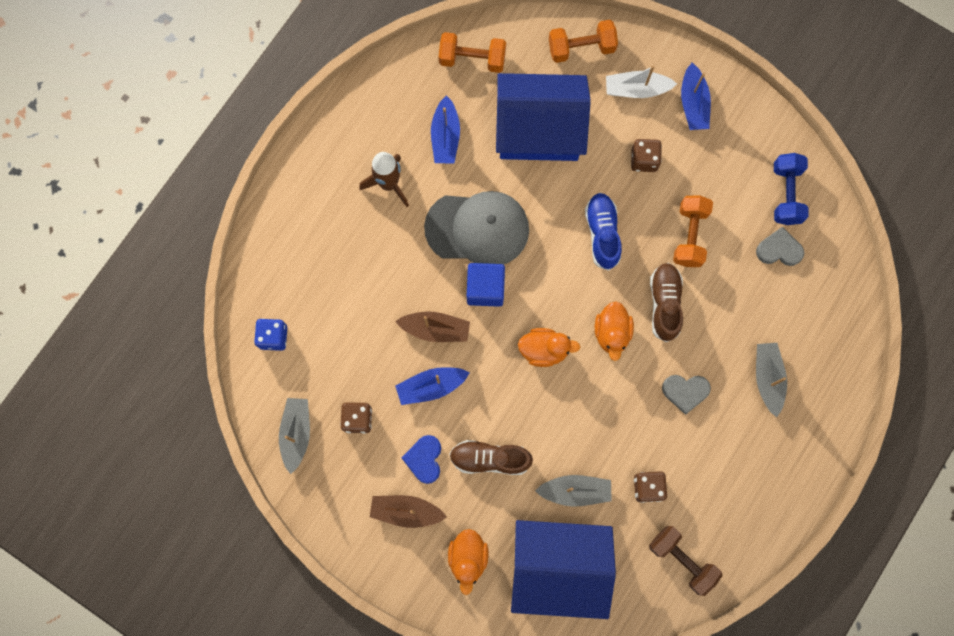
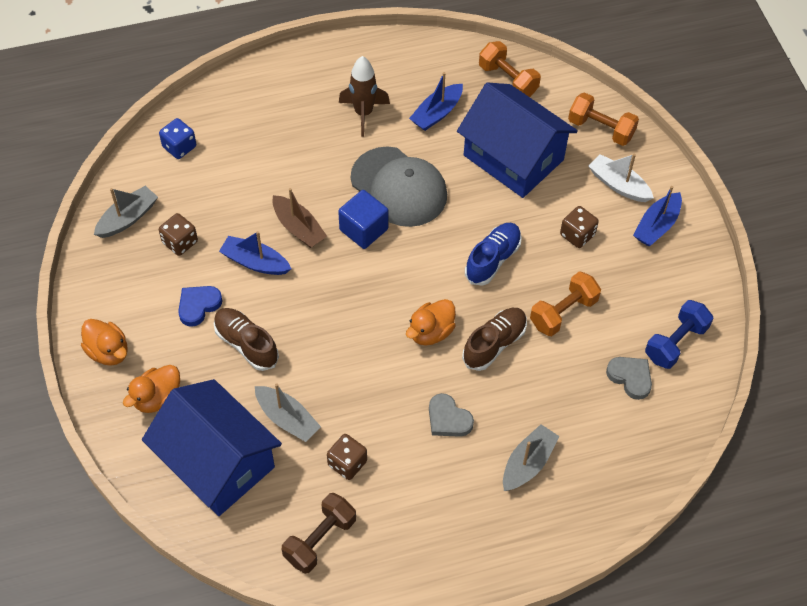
camera: 40 degrees right, 20 degrees down
brown boat [370,495,447,528] -> none
orange duck [518,328,580,367] -> orange duck moved to [81,319,128,366]
brown dumbbell [649,526,722,596] -> brown dumbbell turned 45 degrees clockwise [282,493,356,574]

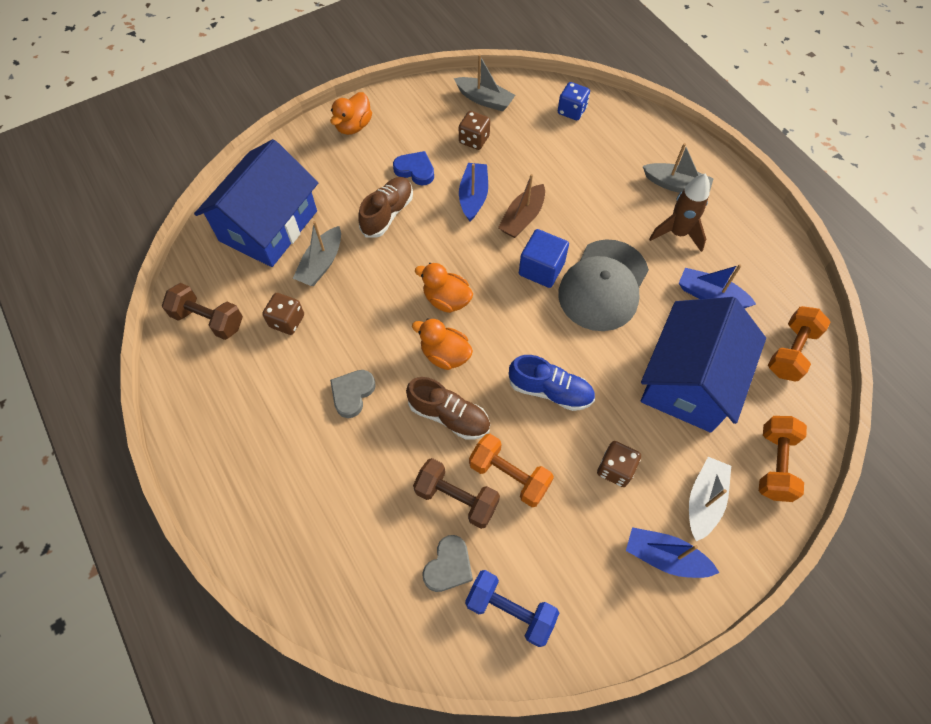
camera: 75 degrees right, 5 degrees up
orange duck [123,365,180,413] -> orange duck moved to [415,263,473,313]
grey boat [503,424,559,491] -> grey boat moved to [643,143,714,193]
none -> brown dumbbell [413,458,500,529]

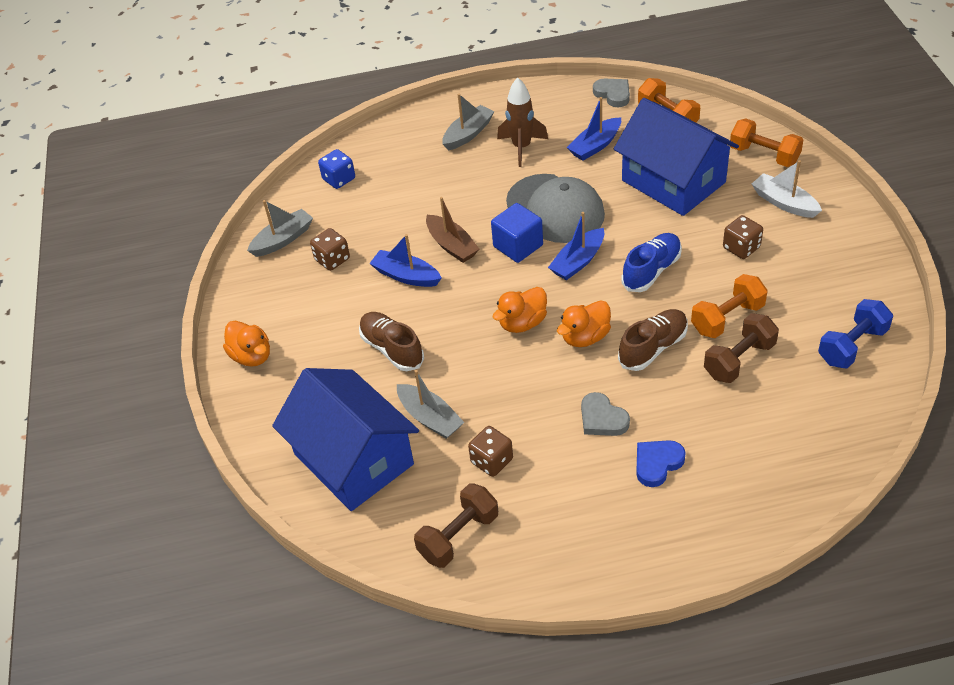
camera: 65 degrees left, 15 degrees down
blue heart [393,151,434,185] -> blue heart moved to [636,440,686,487]
grey heart [422,535,473,592] -> grey heart moved to [593,79,630,107]
blue boat [626,527,719,578] -> blue boat moved to [548,212,604,280]

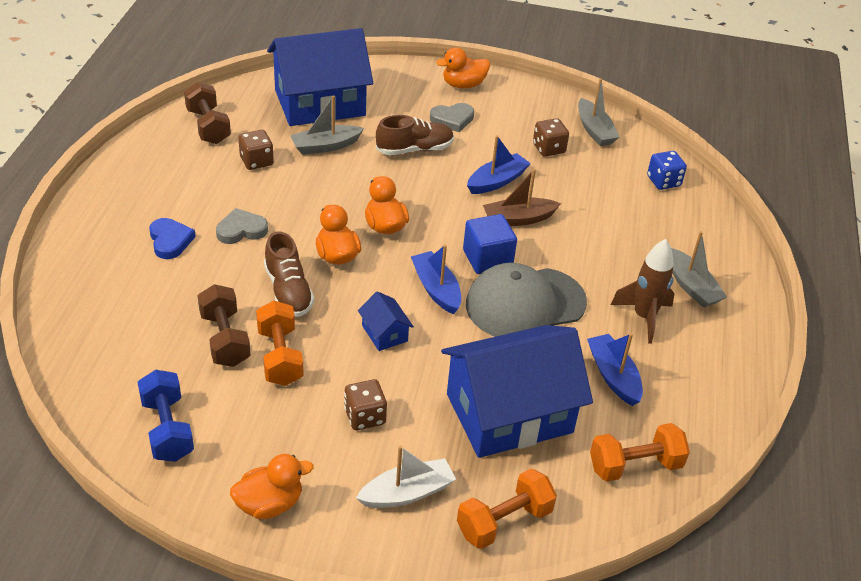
camera: 105 degrees right, 5 degrees down
grey heart [593,79,630,107] -> grey heart moved to [430,103,474,132]
blue shoe [622,233,682,292] -> blue house [358,291,414,351]
none -> orange duck [230,454,314,519]

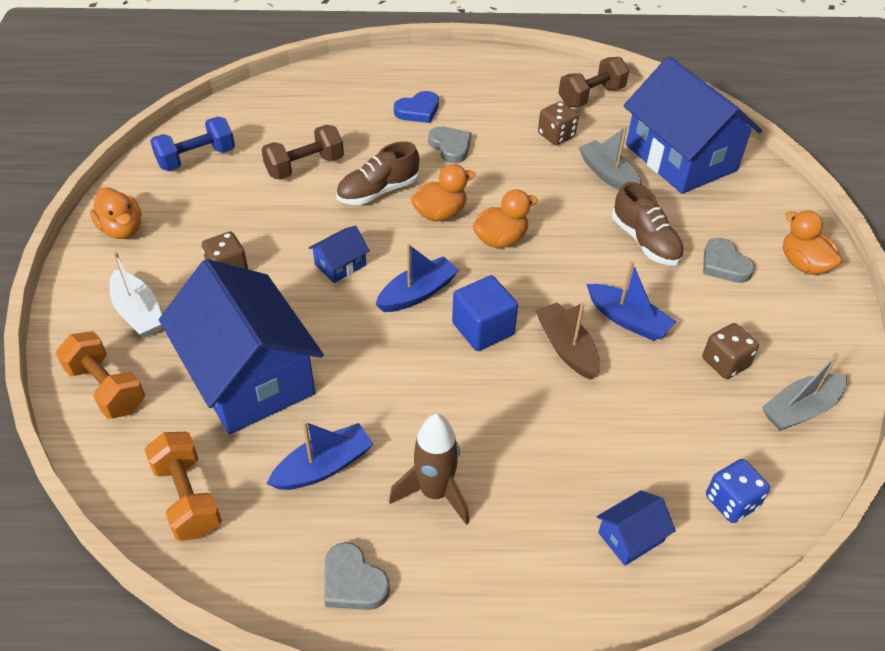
camera: 80 degrees right, 5 degrees up
orange dumbbell [256,300,304,386] -> none
grey cap [466,263,587,337] -> none
grey boat [671,231,727,308] -> none
none -> grey heart [324,542,390,610]
none -> blue house [597,490,676,566]

